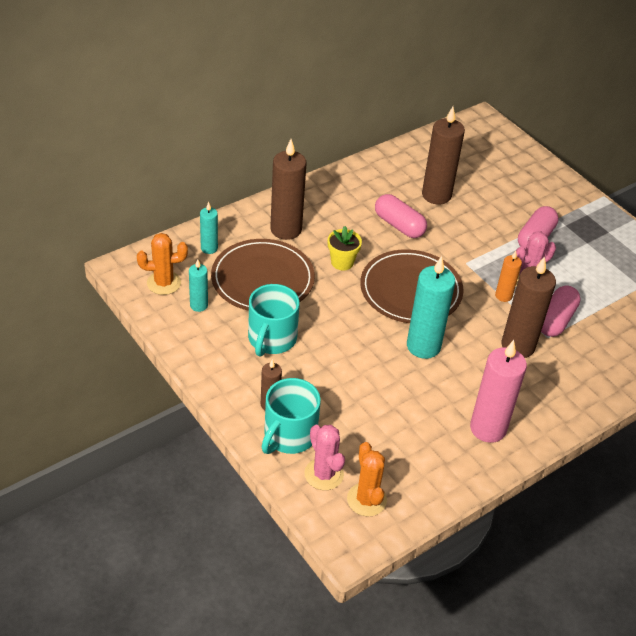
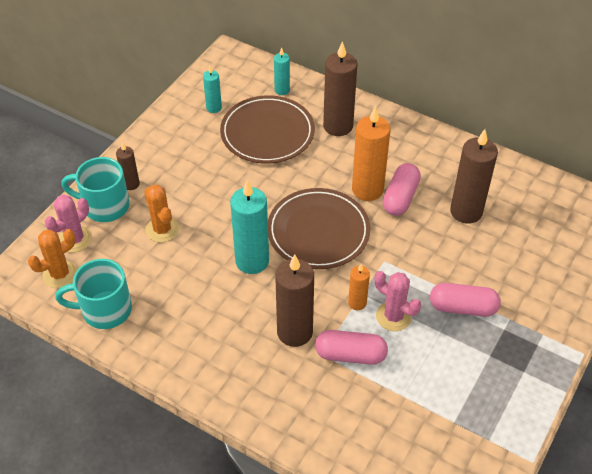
camera: 70 degrees right, 5 degrees up
orange cactus [137,233,188,295] -> orange cactus moved to [144,184,179,243]
turquoise mug [248,284,300,357] -> turquoise mug moved to [55,259,132,329]
yellow flower pot [328,226,362,270] -> none
pink candle [470,340,527,443] -> none
none -> orange candle [352,106,391,201]

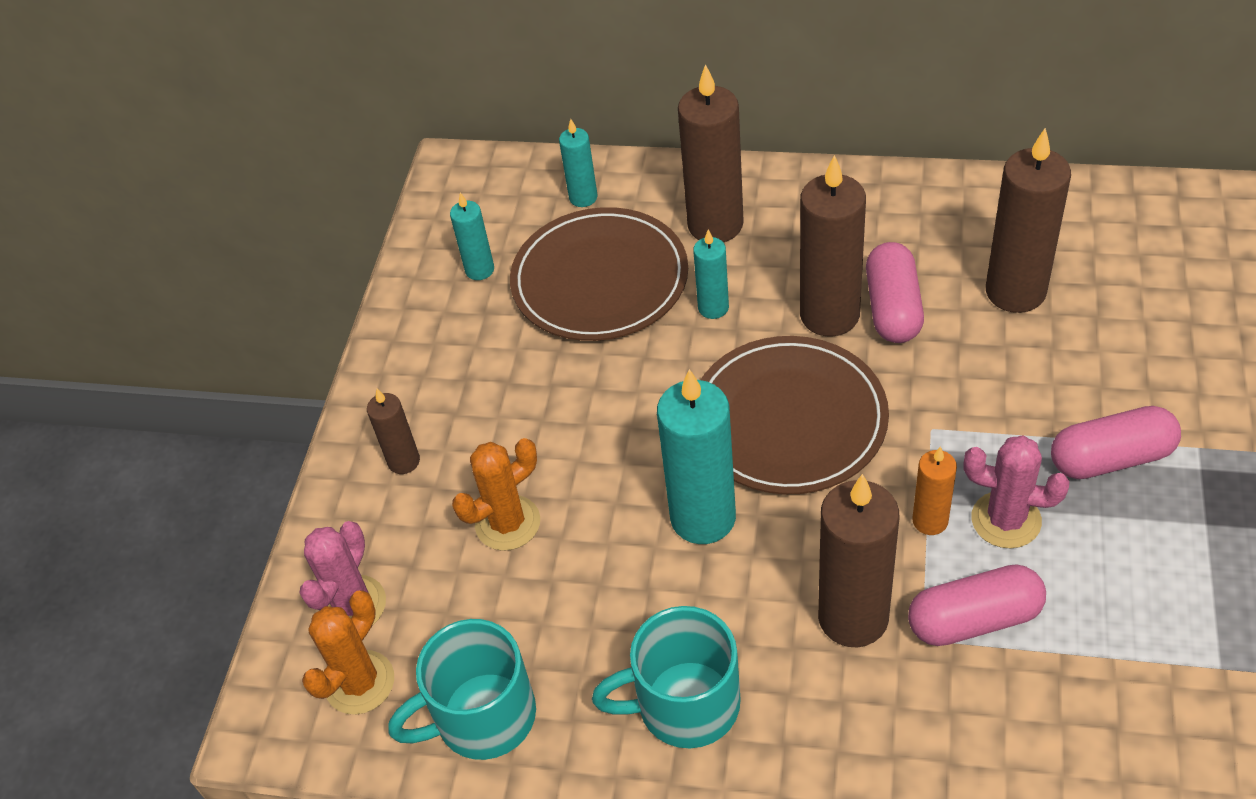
camera: 15 degrees left, 0 degrees up
turquoise mug [61,157,130,222] -> turquoise mug moved to [592,606,741,748]
orange cactus [144,184,179,243] -> orange cactus turned 75 degrees counterclockwise [452,438,540,551]
orange candle [352,106,391,201] -> brown candle [800,155,866,336]
none -> turquoise candle [693,230,729,319]

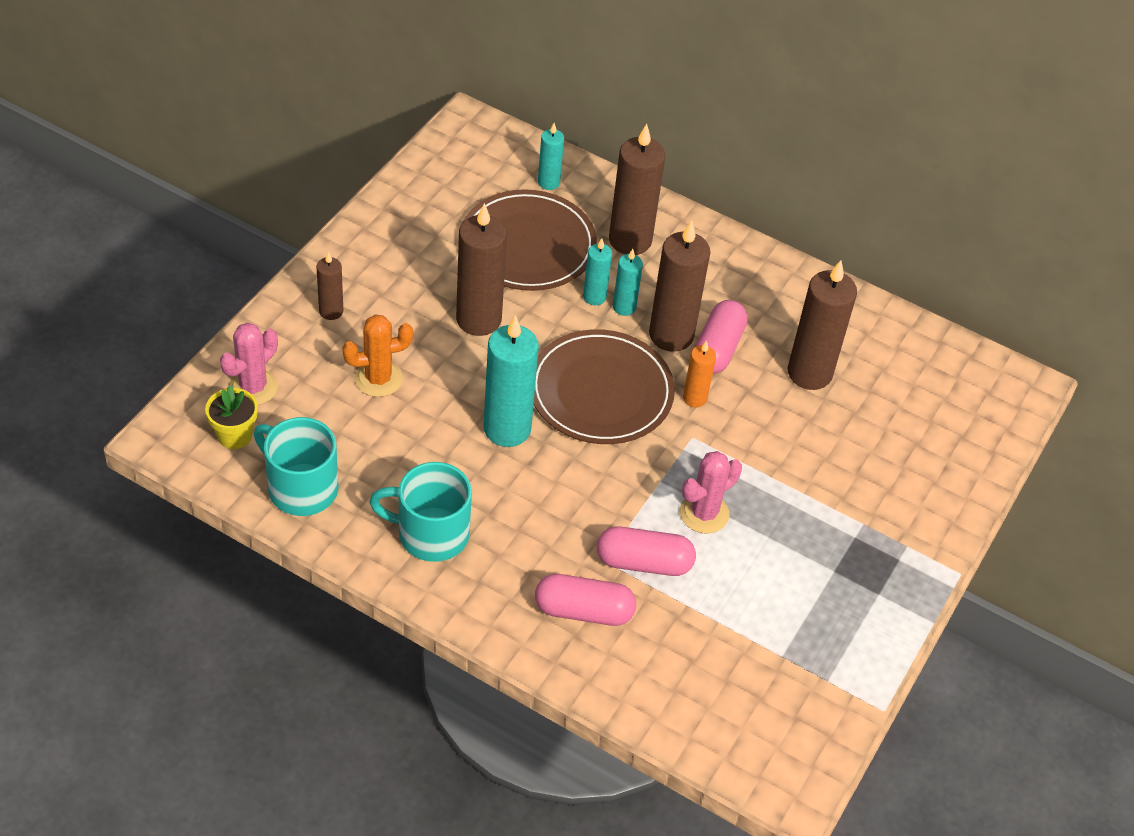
camera: 10 degrees right, 0 degrees up
orange cactus [302,591,394,715] -> yellow flower pot [205,385,258,449]
turquoise mug [388,619,536,760] -> turquoise mug turned 45 degrees clockwise [254,417,339,516]
turquoise candle [450,193,494,280] -> turquoise candle moved to [613,249,643,316]
brown candle [818,474,899,647] -> brown candle moved to [456,203,507,336]
orange candle [912,446,957,535] -> orange candle moved to [683,341,716,407]
pink cactus [963,435,1070,548] -> pink cactus turned 75 degrees counterclockwise [680,451,742,534]
pink capsule [1051,406,1181,479] -> pink capsule moved to [535,574,636,626]

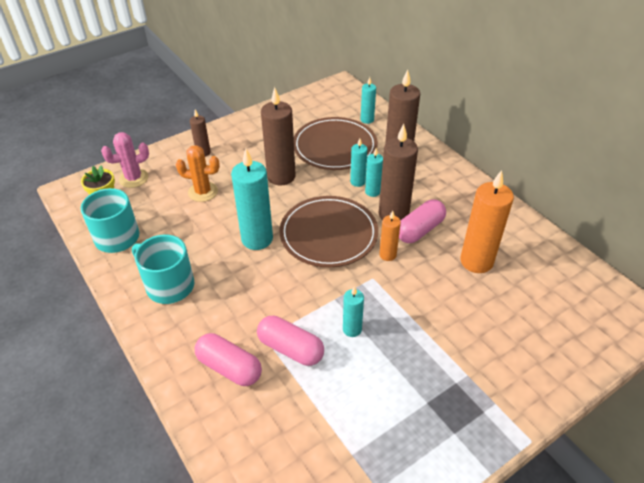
camera: 30 degrees right, 5 degrees down
pink cactus [680,451,742,534] -> turquoise candle [343,286,364,337]
brown candle [788,260,857,390] -> orange candle [460,170,514,273]

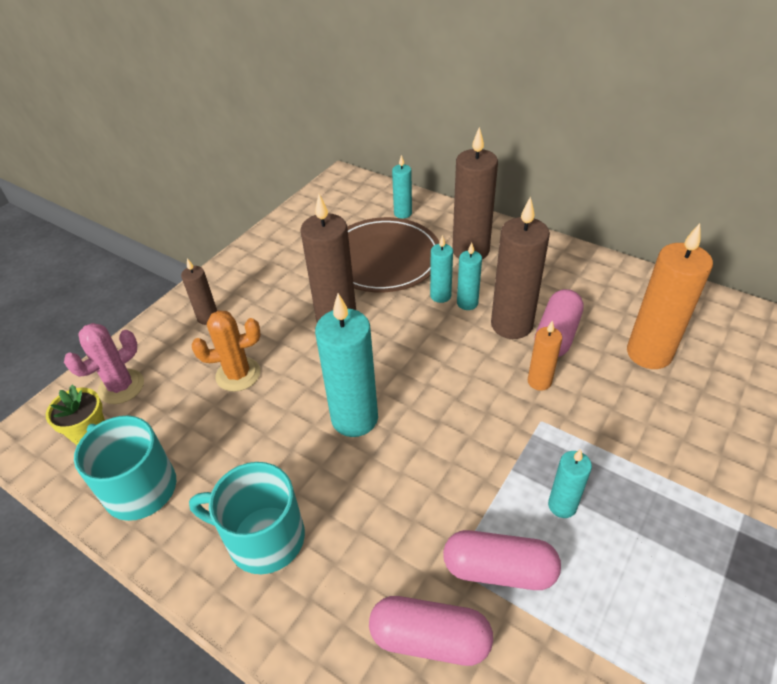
camera: 20 degrees left, 0 degrees up
brown plate [279,196,378,267] -> none

